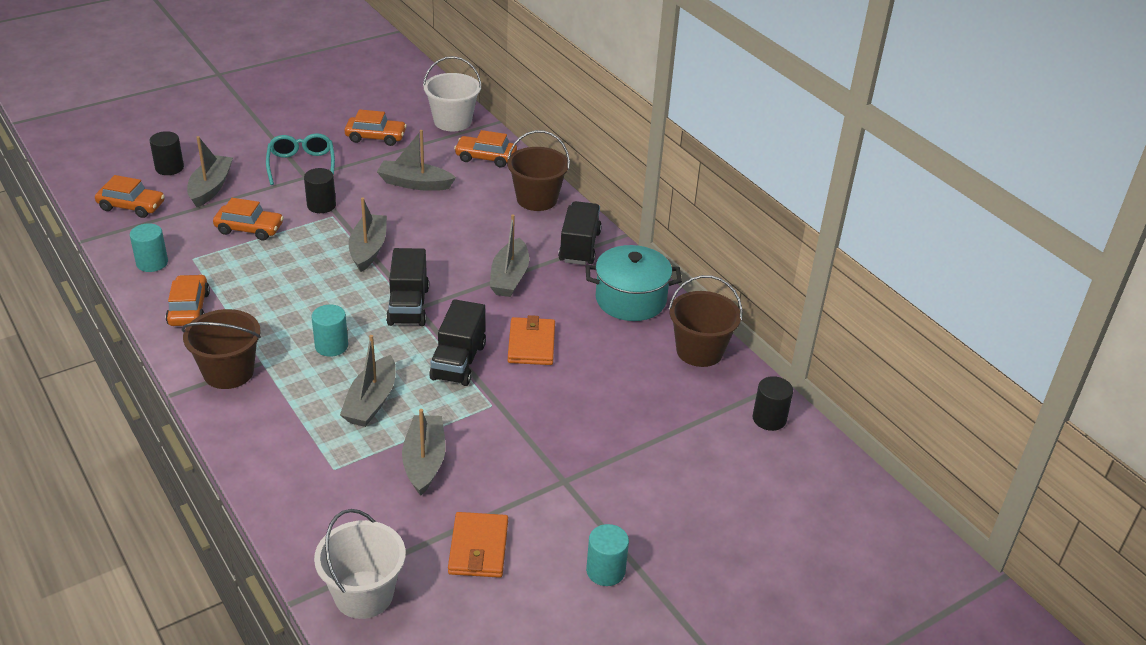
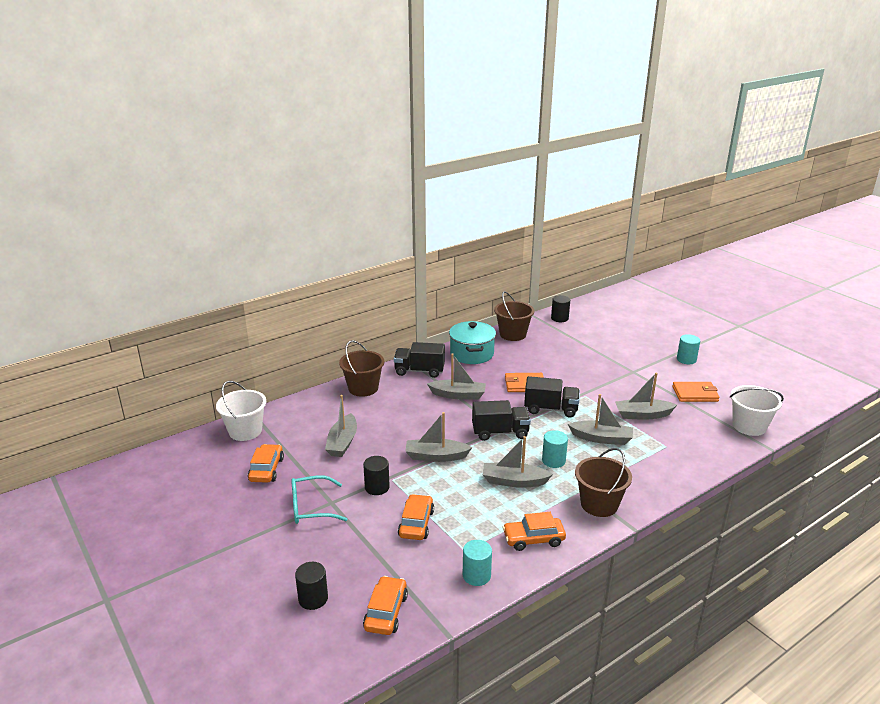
camera: 90 degrees left, 10 degrees down
grey boat [187,136,233,207] -> grey boat moved to [483,436,553,488]
orange car [454,130,517,168] -> none

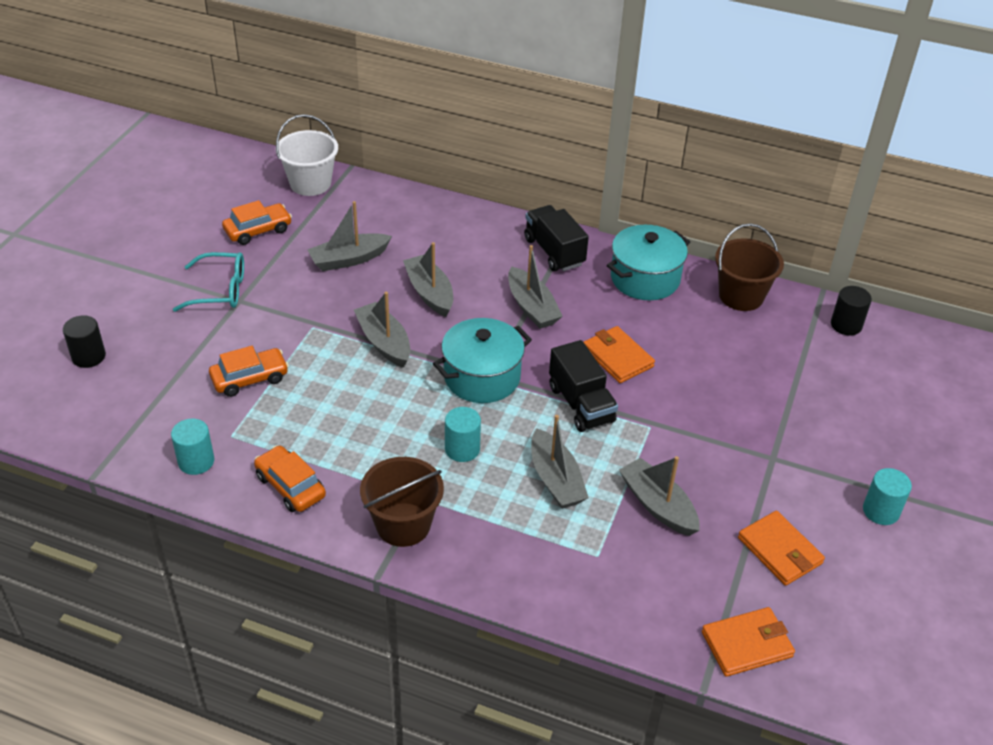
camera: 55 degrees right, 15 degrees up
turquoise glasses [291,475,347,524] -> turquoise glasses turned 135 degrees clockwise [173,252,244,312]
brown bucket [339,340,384,397] -> none
black cylinder [363,456,390,495] -> none
orange car [363,576,408,635] -> none
black truck [472,400,531,441] -> turquoise pot [433,318,532,403]
grey boat [483,436,553,488] -> grey boat moved to [403,242,453,317]
white bucket [730,385,784,436] -> orange wallet [702,607,795,677]

